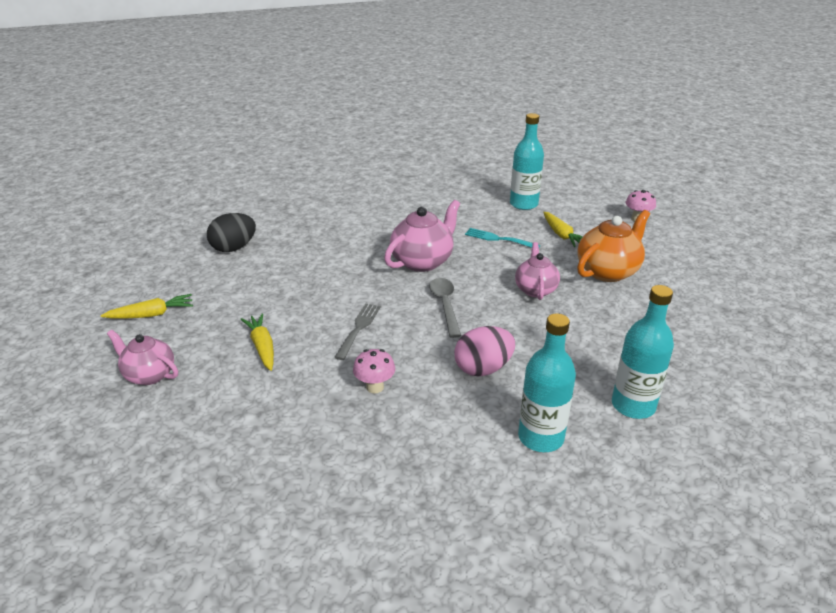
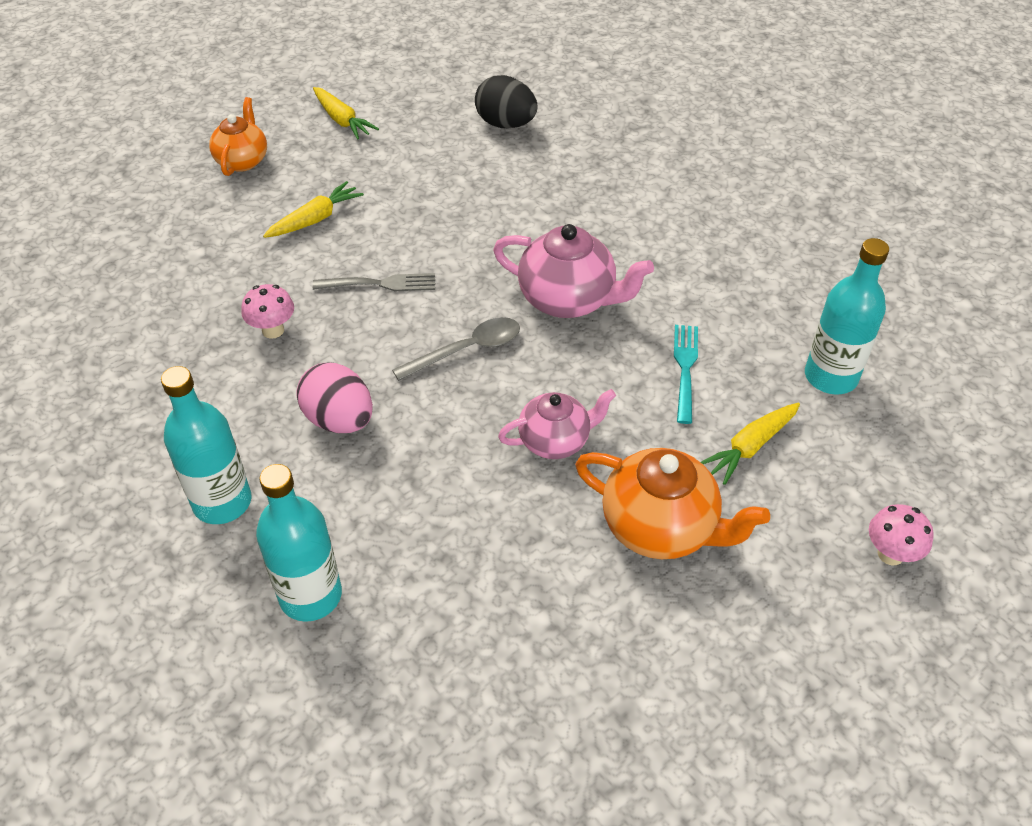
camera: 70 degrees right, 15 degrees up
pink teapot [107,330,178,385] -> orange teapot [209,97,267,176]

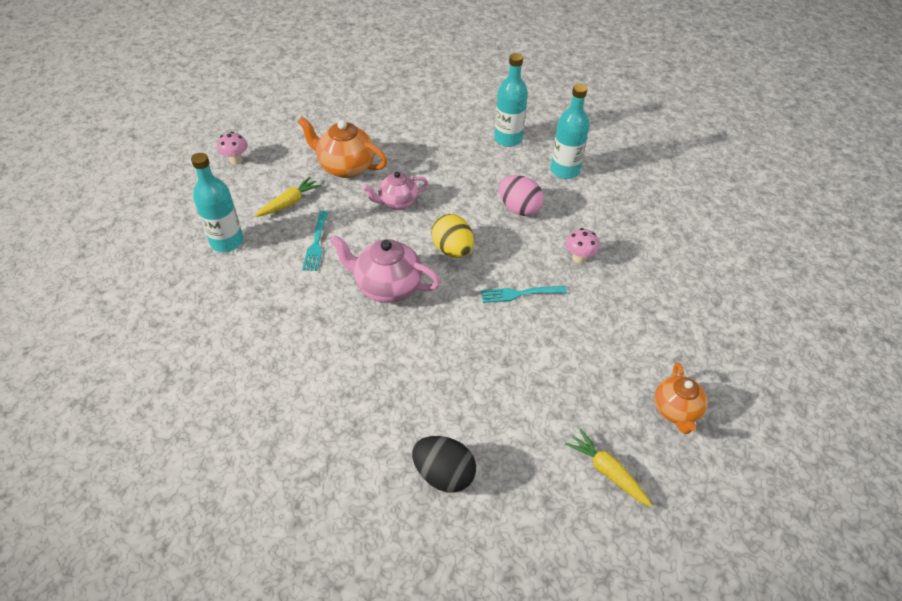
camera: 175 degrees right, 0 degrees up
yellow carrot [263,181,364,238] -> none
grey fork [312,273,435,291] -> turquoise fork [481,286,567,303]
grey spoon [392,317,520,381] -> yellow egg [432,214,474,258]

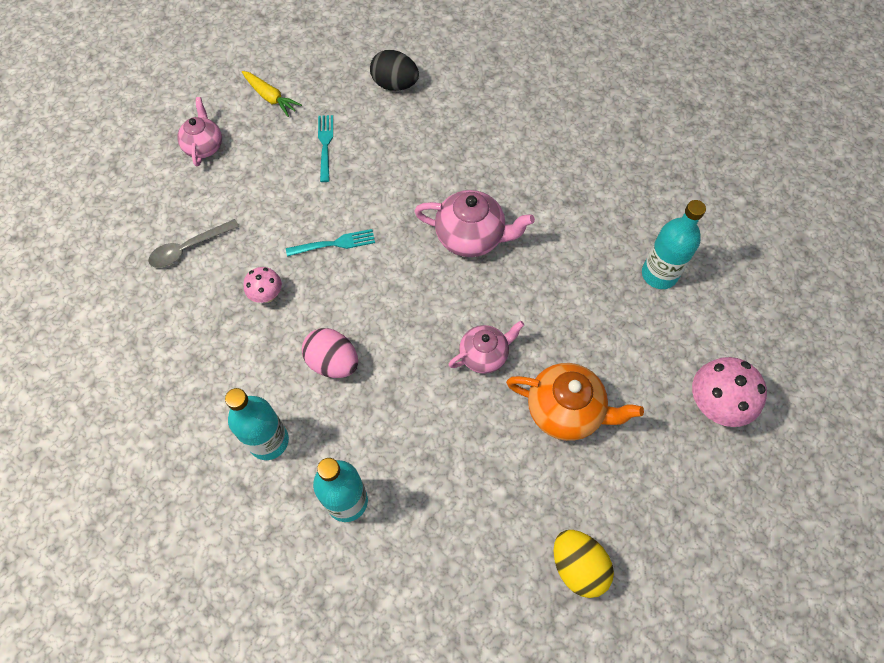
camera: 175 degrees right, 15 degrees up
pink mushroom [217,132,248,165] -> pink mushroom [692,357,767,427], size x1.72
yellow carrot [255,177,322,217] -> none
turquoise fork [302,211,328,271] -> turquoise fork moved to [318,115,333,182]
yellow egg [432,214,474,258] -> yellow egg moved to [554,530,614,598]
orange teapot [655,362,707,434] -> pink teapot [177,97,222,167]
none -> grey spoon [148,219,239,268]

